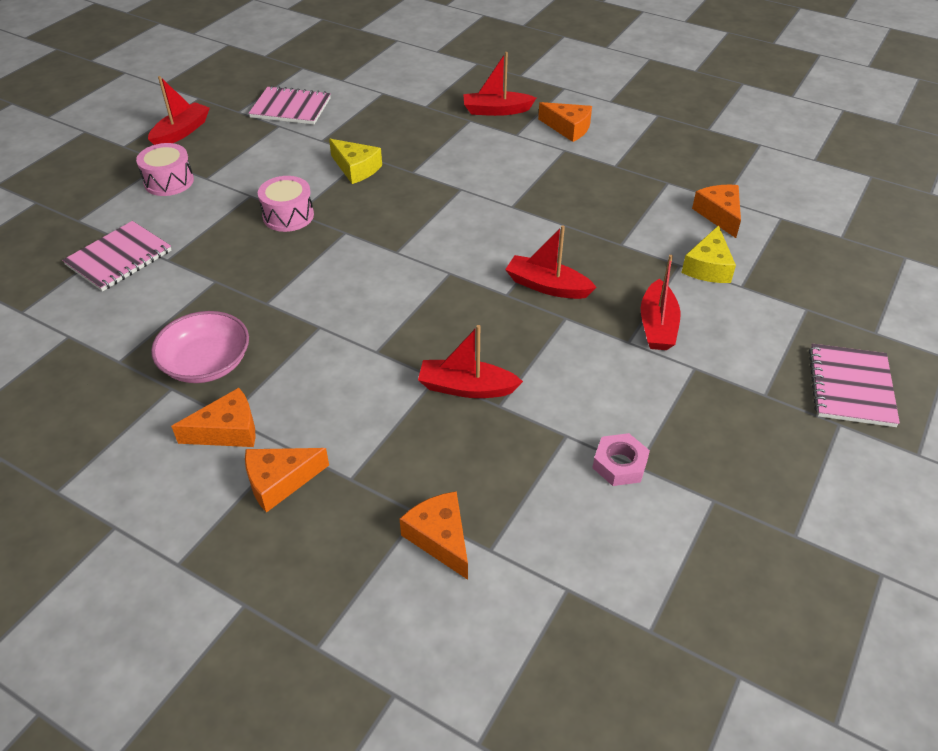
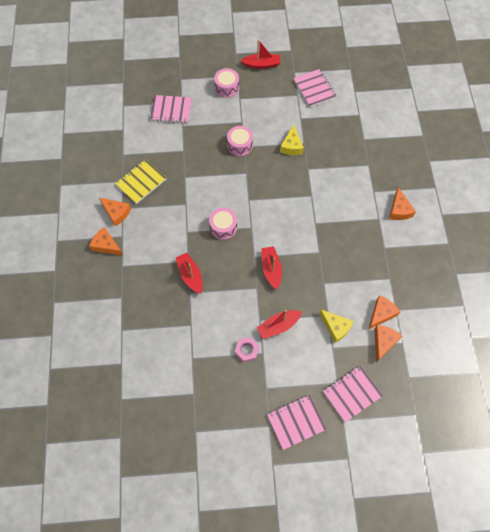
camera: 55 degrees right, 20 degrees up
pink bowl [151,311,249,383] -> yellow notebook [115,159,166,204]
orange cheese [400,491,468,580] -> orange cheese moved to [374,325,402,362]
red boat [463,52,536,116] -> none
pink nut [593,433,650,486] -> pink nut moved to [235,337,259,363]
yellow cheese [681,225,736,283] -> yellow cheese turned 120 degrees counterclockwise [319,310,354,343]
none -> pink drum [209,208,237,240]
none -> pink notebook [323,365,383,423]

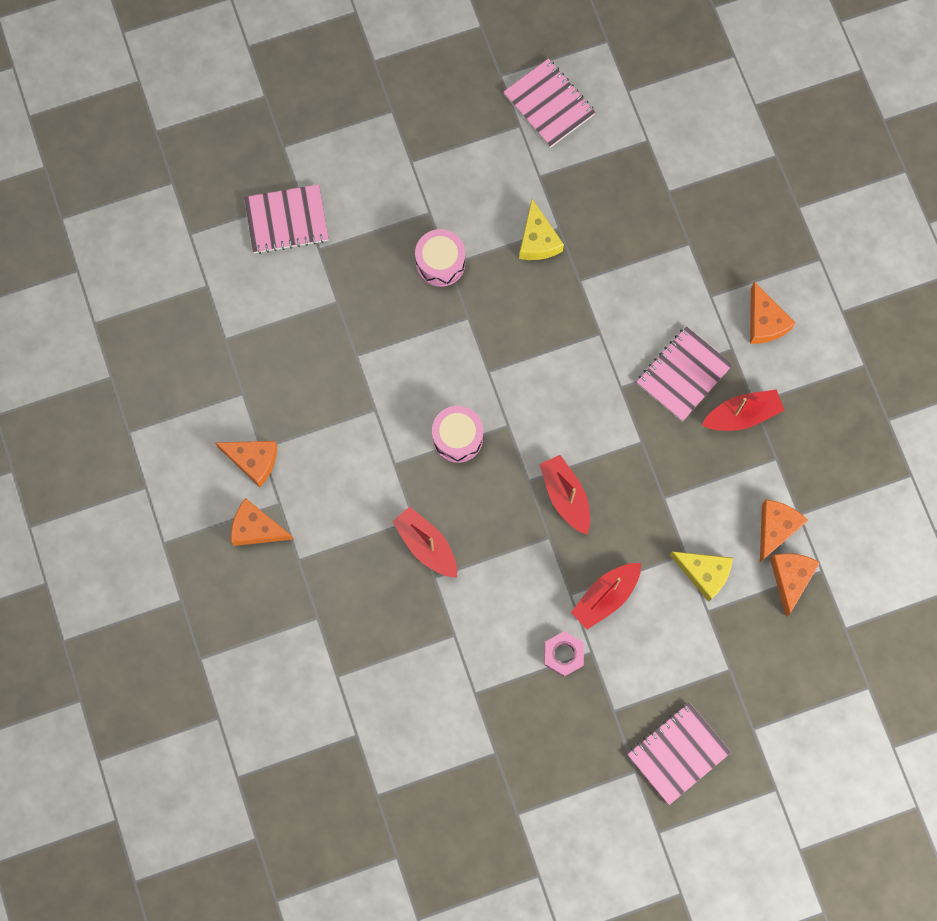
camera: 15 degrees left, 10 degrees up
yellow notebook [115,159,166,204] -> none
pink drum [214,68,239,98] -> none
red boat [241,40,280,69] -> red boat moved to [702,389,784,431]
pink notebook [323,365,383,423] -> pink notebook moved to [636,326,733,422]

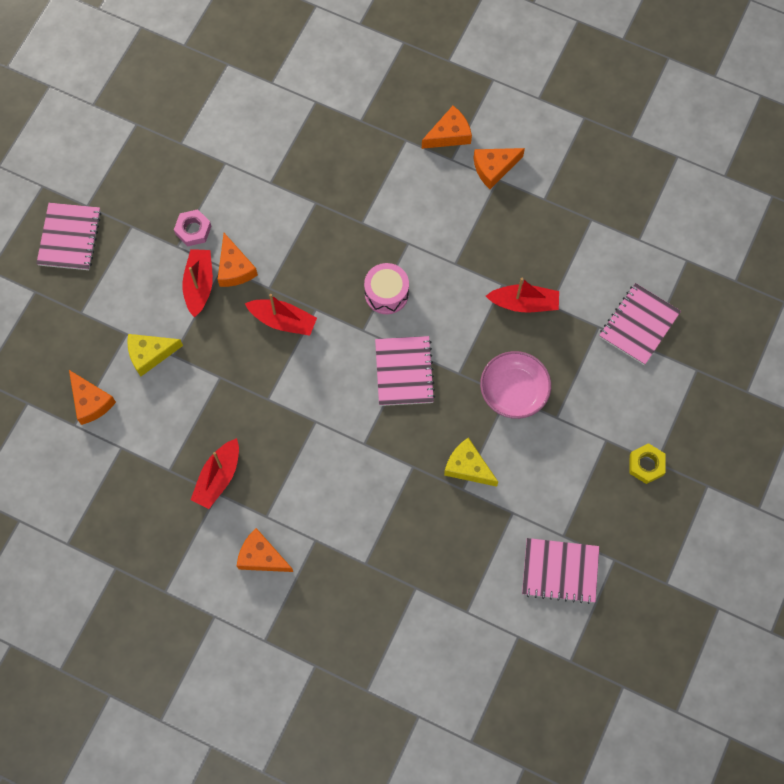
camera: 135 degrees right, 5 degrees down
red boat [392,507,457,578] -> red boat moved to [486,278,559,312]
pink drum [415,229,465,287] -> pink bowl [480,351,551,419]
pink notebook [636,326,733,422] -> pink notebook moved to [375,336,435,406]
orange cheese [760,500,808,562] -> orange cheese moved to [218,233,258,287]
none -> yellow nut [629,443,666,484]

